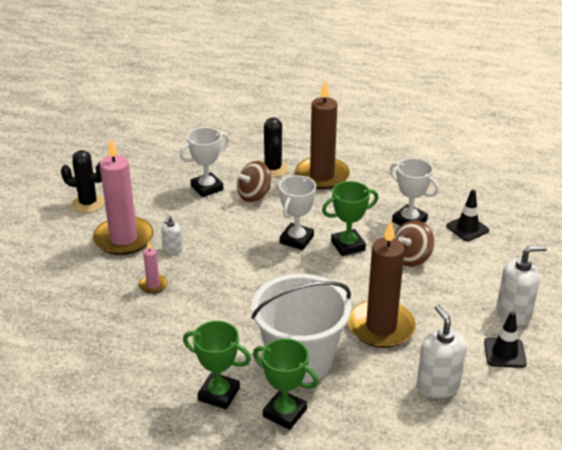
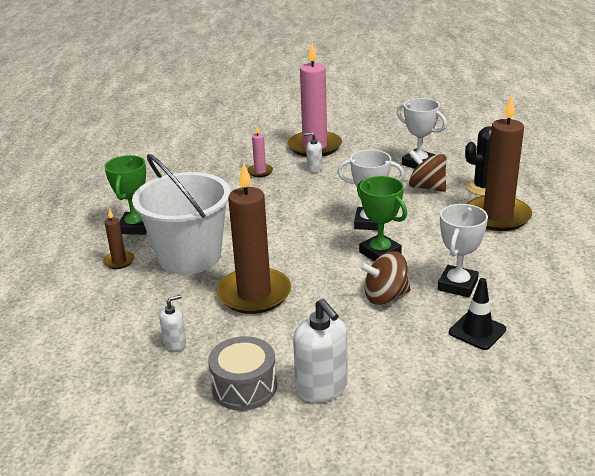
camera: 75 degrees right, 5 degrees down
black cactus [61,150,105,213] -> none
green trophy [253,338,318,430] -> brown candle [103,209,135,269]
brown spinning top [394,220,434,267] -> brown spinning top turned 45 degrees counterclockwise [360,251,411,305]
white soap dispenser [417,305,467,399] -> white soap dispenser [159,295,186,351], size x0.54
black traffic cone [484,311,527,368] -> grey drum [208,336,277,411]

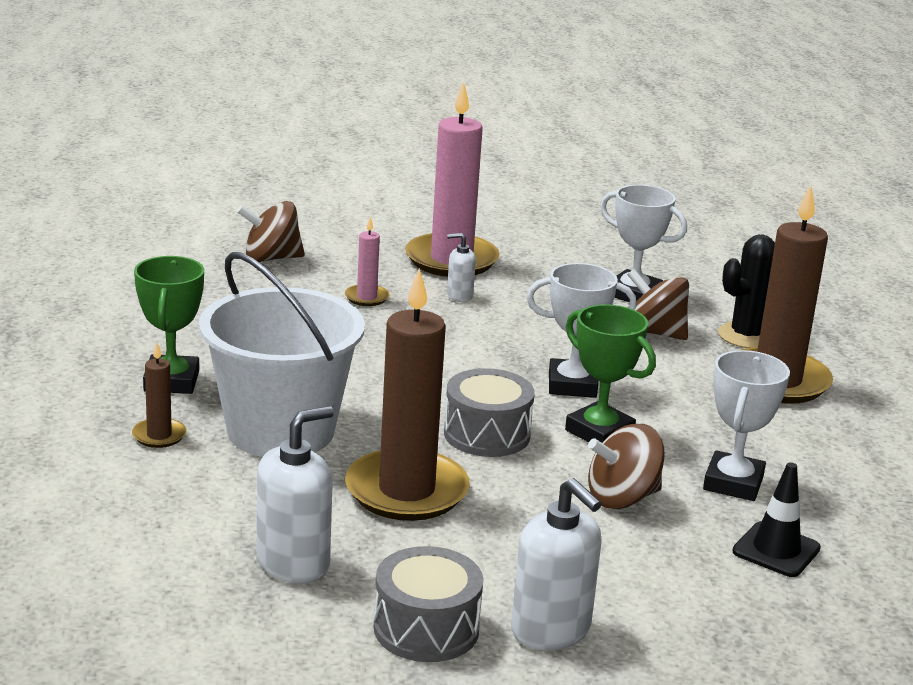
camera: 10 degrees left, 5 degrees down
white soap dispenser [159,295,186,351] -> white soap dispenser [257,406,334,584], size x1.85
none -> brown spinning top [237,201,305,262]
none -> grey drum [444,368,535,457]

